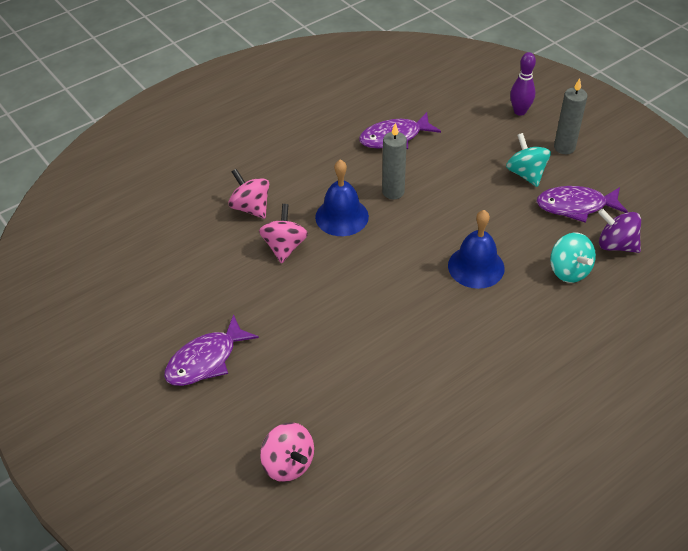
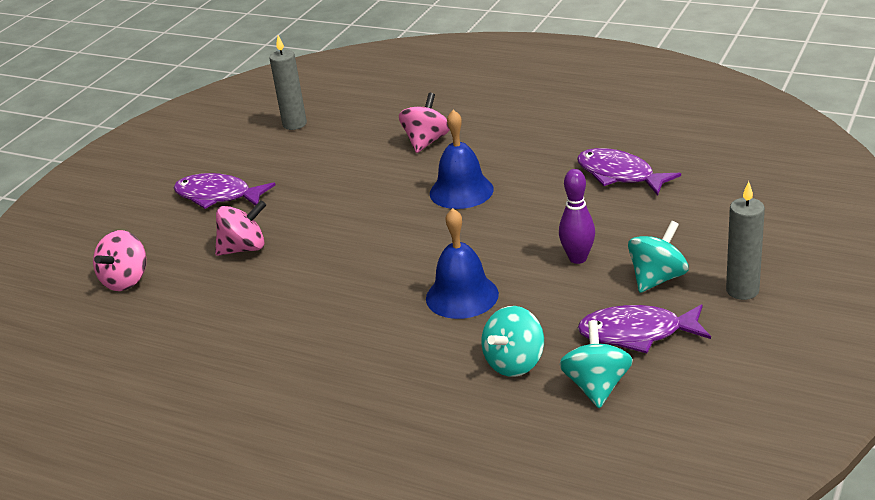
camera: 65 degrees right, 15 degrees down
pink spinning top [259,204,308,264] -> pink spinning top moved to [215,200,266,256]
grey candle [382,123,407,199] -> grey candle moved to [269,35,307,130]
purple bowling pin [510,52,536,116] -> purple bowling pin moved to [559,169,595,264]
purple fish [536,186,628,223] -> purple fish turned 60 degrees counterclockwise [578,304,711,353]
purple spinning top [598,209,641,253] -> turquoise spinning top [559,320,633,408]

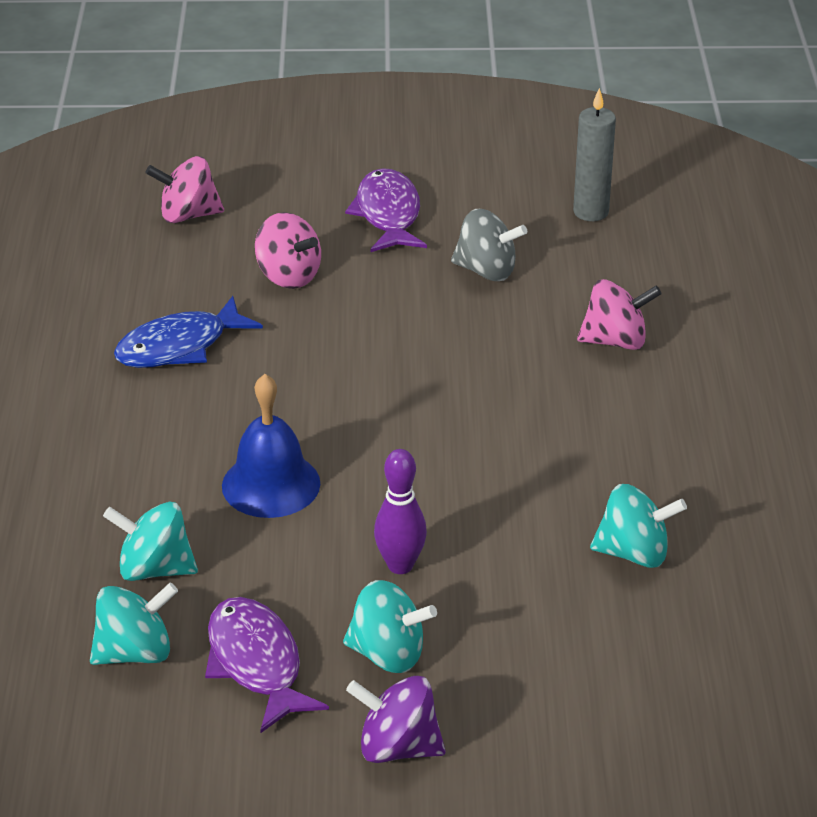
camera: 60 degrees right, 5 degrees up
blue bell [430,110,494,209] -> none
purple fish [577,148,681,195] -> turquoise spinning top [590,484,687,568]
grey candle [726,181,765,300] -> purple spinning top [346,676,446,763]
none -> blue fish [114,296,263,368]
none -> grey spinning top [451,209,527,281]

